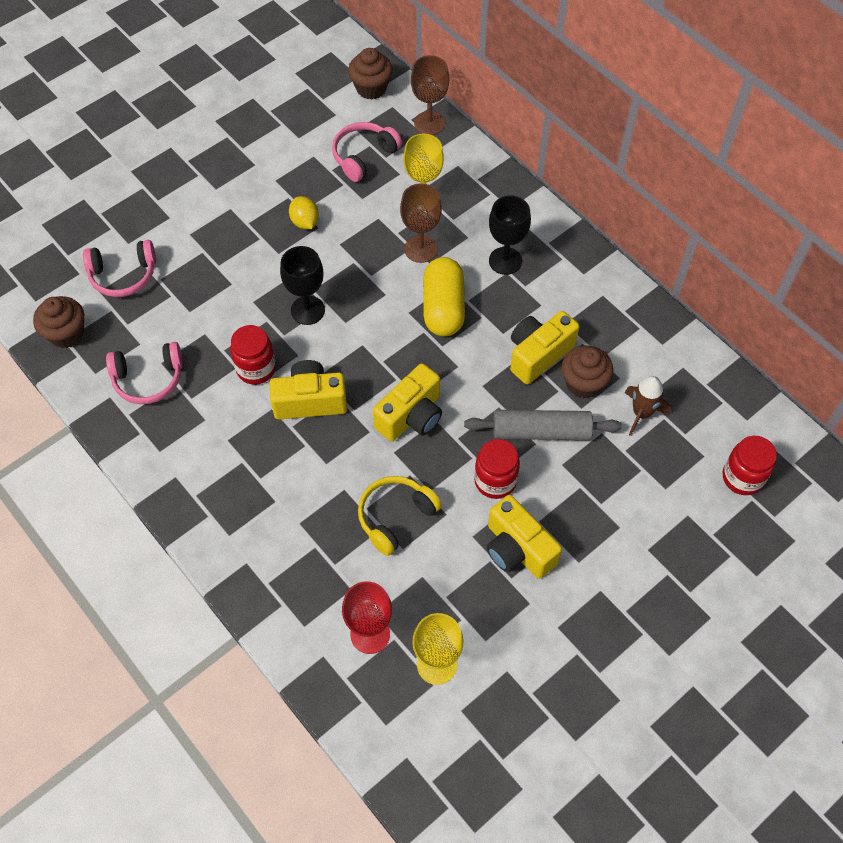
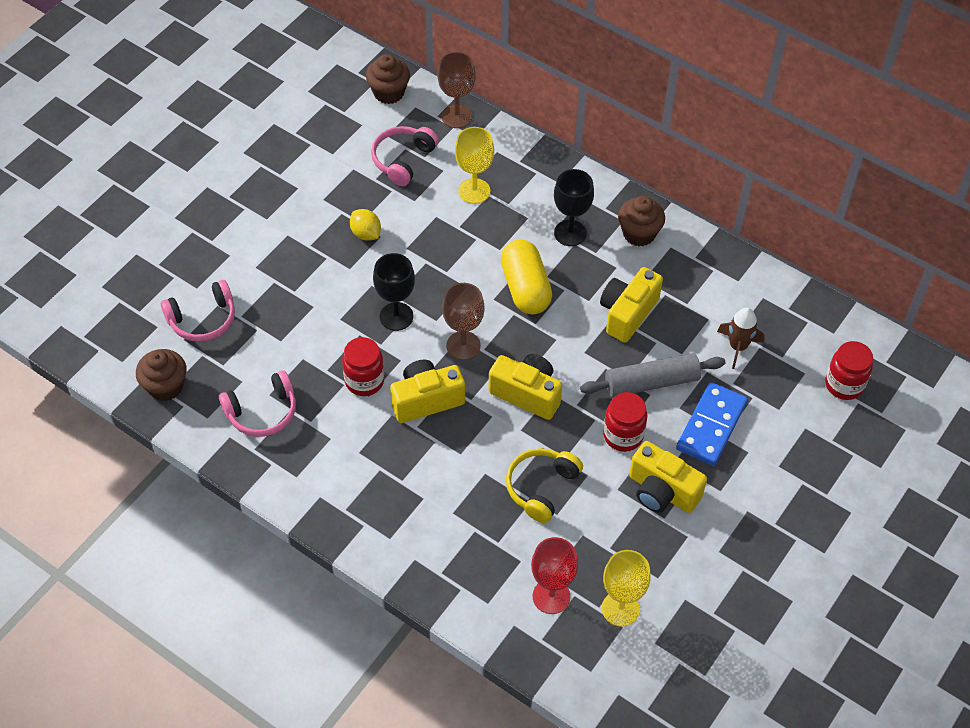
camera: 15 degrees left, 5 degrees down
yellow camera [373,363,442,442] -> yellow camera turned 90 degrees counterclockwise [489,354,562,420]
brown goblet [400,183,442,263] -> brown goblet moved to [442,283,485,360]
brown cupcake [561,346,613,398] -> brown cupcake moved to [618,196,665,246]
none -> blue domino [676,382,748,466]

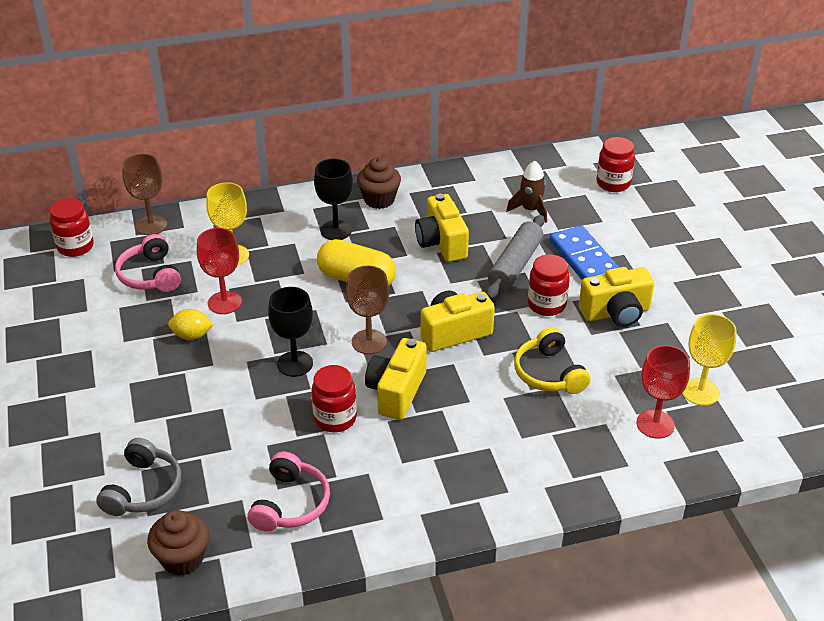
camera: 50 degrees left, 15 degrees down
pink headphones [161,280,235,342] -> grey headphones [96,438,181,516]
brown cupcake [366,54,410,104] -> red jar [50,198,94,257]
none -> red goblet [197,228,242,314]

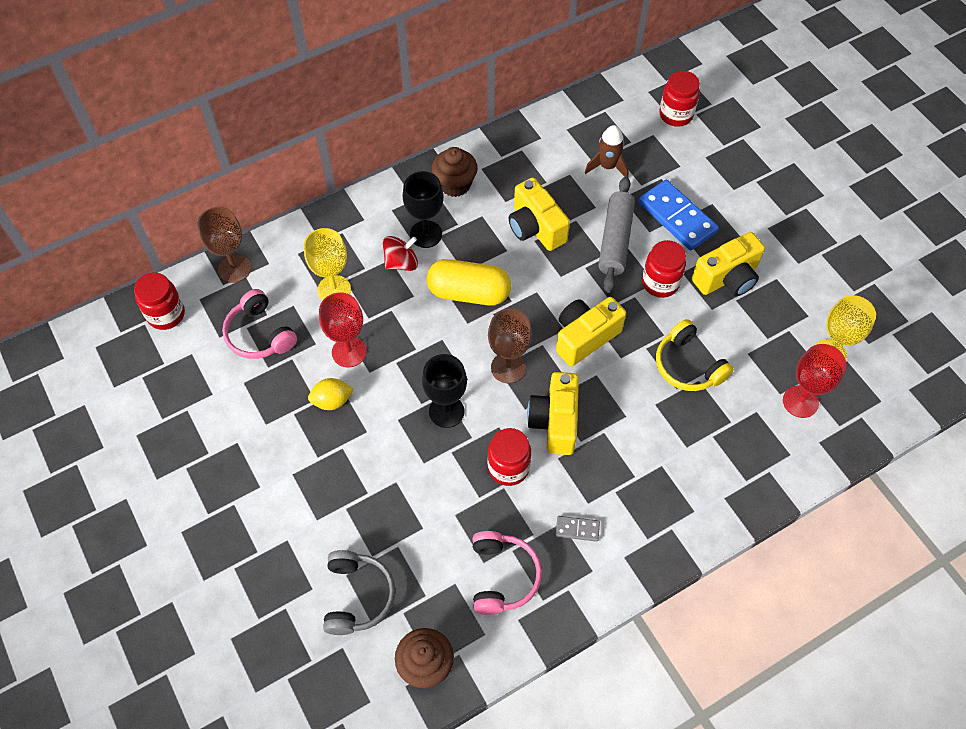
camera: 15 degrees left, 20 degrees up
none -> red spinning top [383,236,418,271]
none -> grey domino [556,516,600,542]

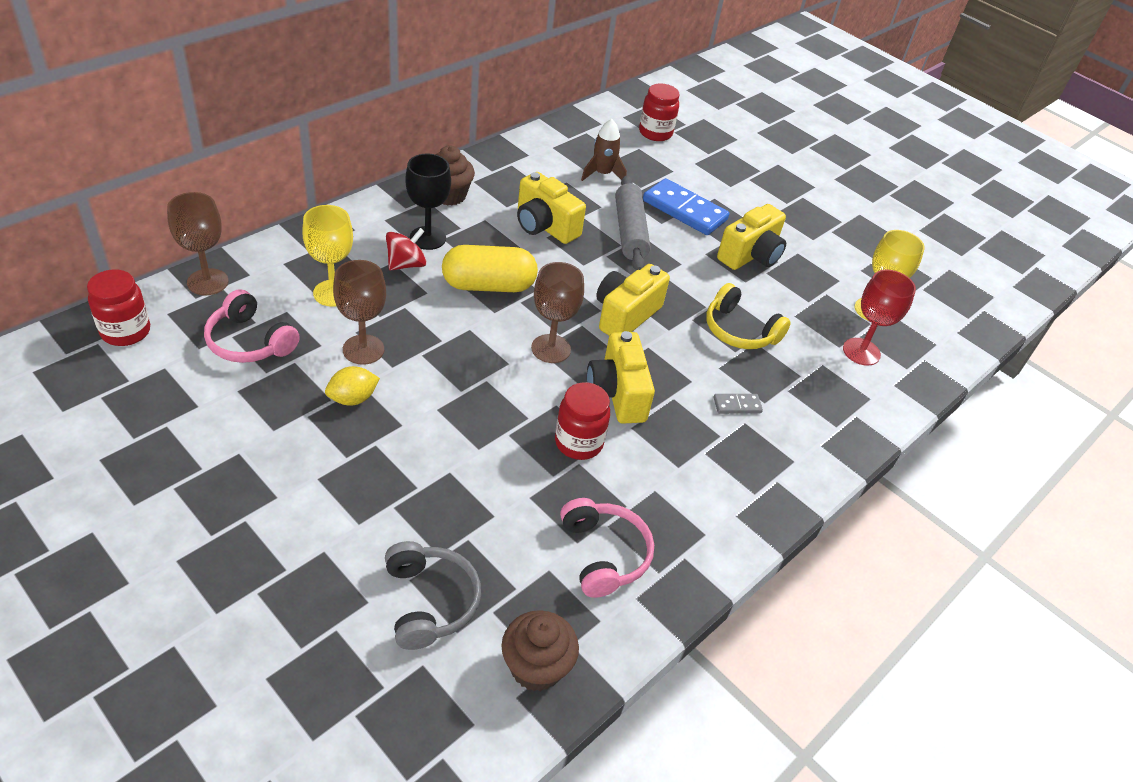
camera: 20 degrees left, 15 degrees down
red goblet [319,292,366,367] -> brown goblet [333,260,386,365]
black goblet [422,354,467,428] -> none
grey domino [556,516,600,542] -> grey domino moved to [713,394,763,414]
red jar [642,240,686,298] -> none

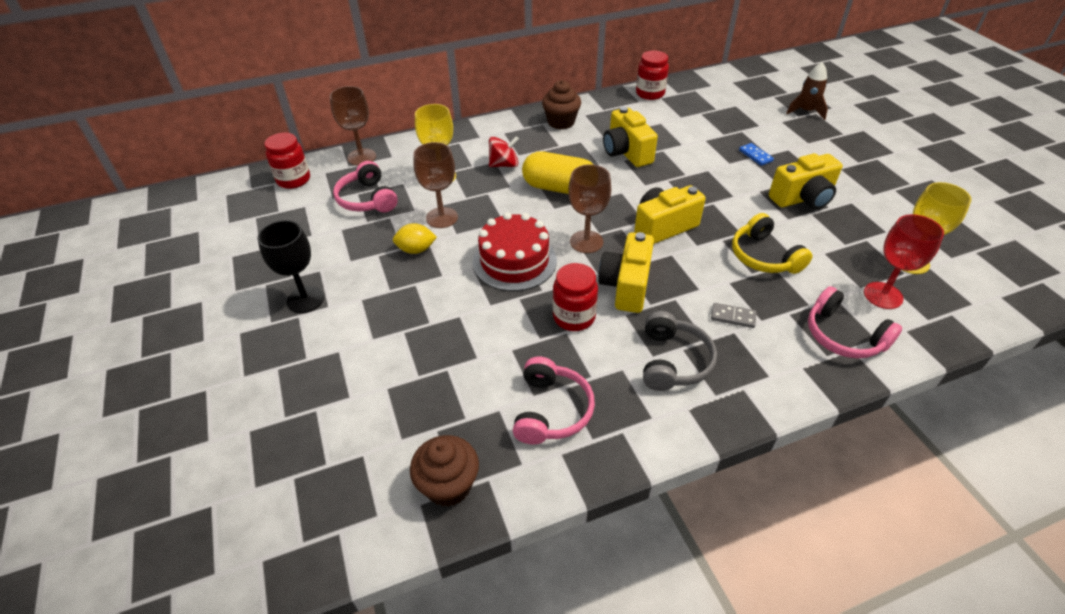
camera: 30 degrees right, 0 degrees up
grey headphones [385,541,481,650] -> grey headphones moved to [643,311,717,391]
black goblet [405,154,451,250] -> black goblet moved to [257,220,324,313]
brown rocket [581,119,627,181] -> brown rocket moved to [786,62,828,120]
grey rolling pin [615,175,651,270] -> none
red jar [639,83,680,141] -> red jar moved to [636,50,669,100]
blue domino [643,178,729,235] -> blue domino [739,143,774,166], size x0.47
none -> red cake [473,212,557,291]
none -> pink headphones [808,286,902,358]

